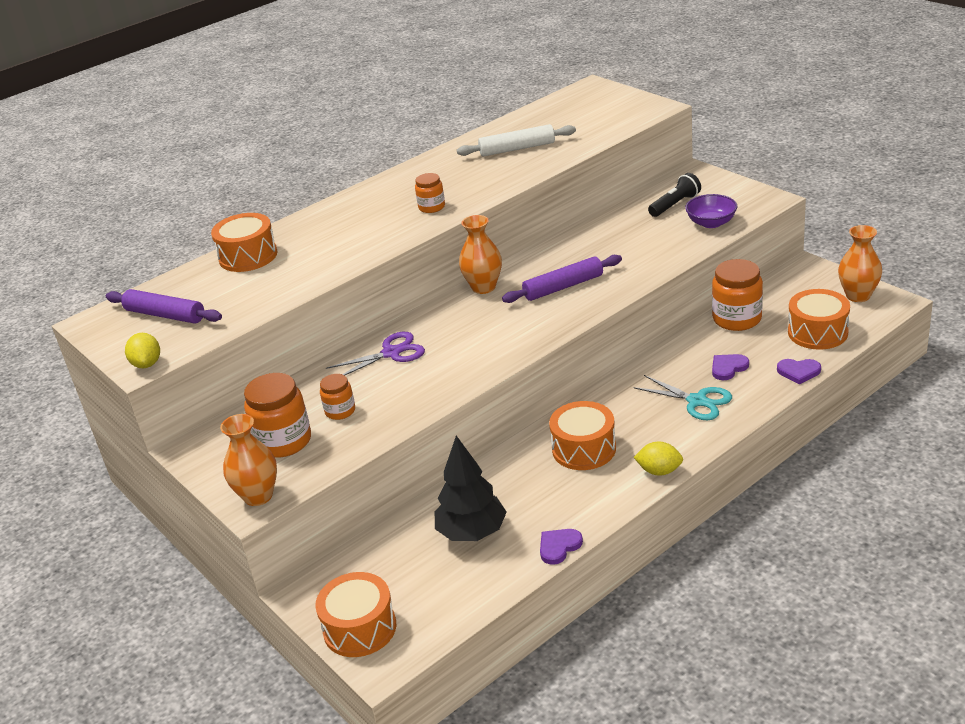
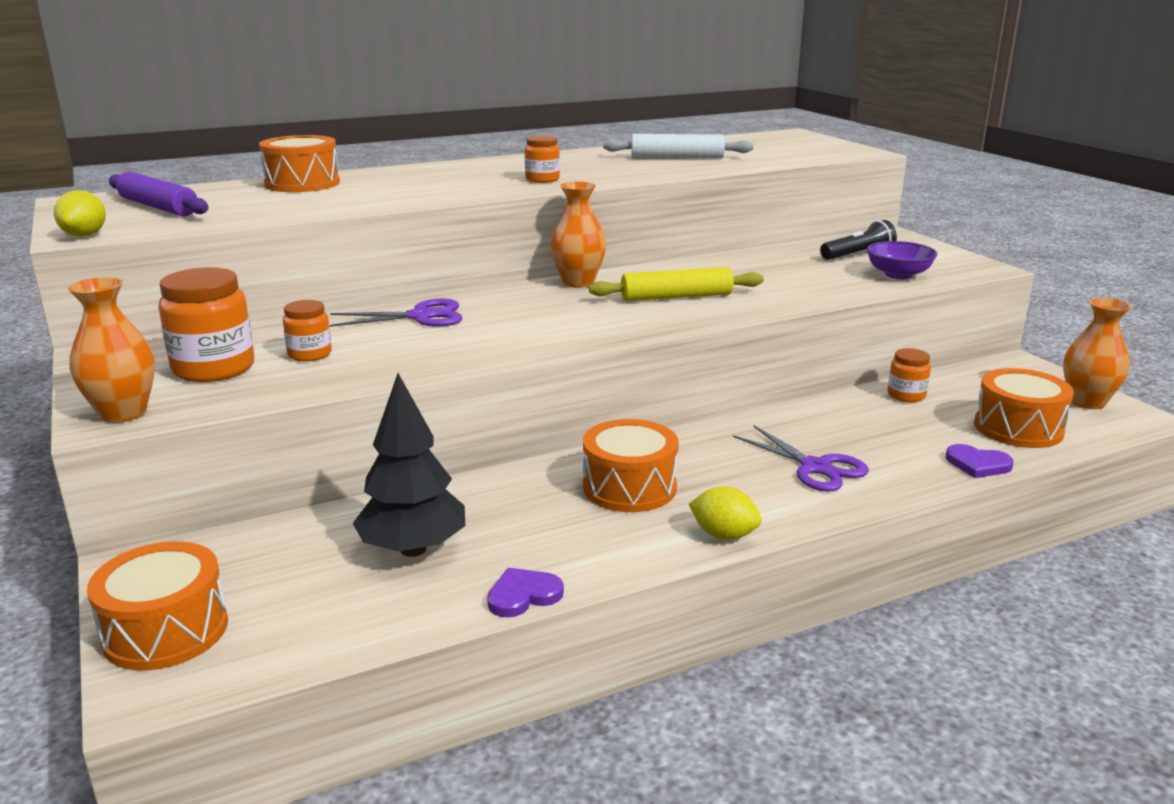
camera: 10 degrees right, 10 degrees down
purple rolling pin [502,255,622,303] -> yellow rolling pin [589,267,764,301]
turquoise scissors [633,375,732,420] -> purple scissors [733,426,869,492]
orange jar [712,259,763,331] -> orange jar [888,348,931,402], size x0.56
purple heart [712,354,749,380] -> none

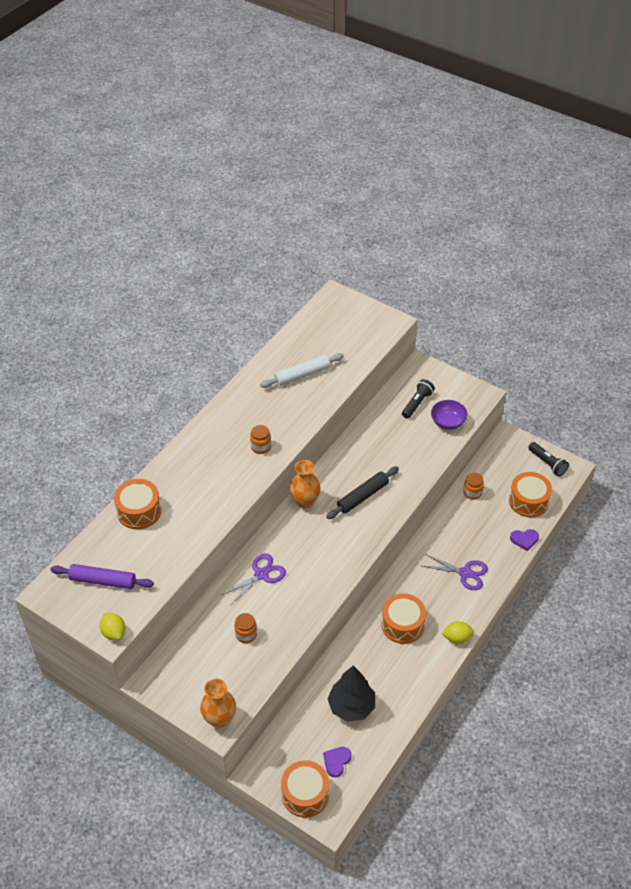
camera: 30 degrees left, 25 degrees up
orange jar [158,267,254,382] -> none
purple heart [487,568,564,617] -> purple heart moved to [323,747,352,777]
yellow rolling pin [589,267,764,301] -> black rolling pin [326,466,399,519]
orange vase [1063,298,1132,409] -> black flashlight [528,442,569,476]

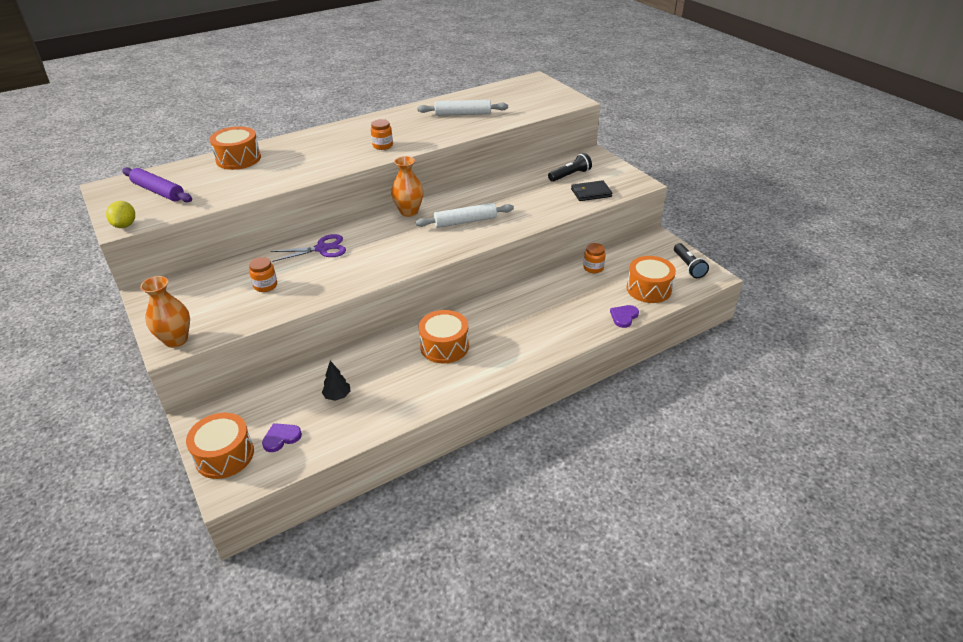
camera: 25 degrees right, 10 degrees down
black rolling pin [326,466,399,519] -> white rolling pin [415,203,514,228]
black tree [327,665,375,722] -> black tree [322,361,351,401], size x0.51
purple scissors [422,554,488,590] -> none
purple bowl [431,400,468,430] -> black wallet [571,180,612,201]
yellow lemon [442,621,474,644] -> none
purple heart [510,529,539,551] -> purple heart turned 105 degrees clockwise [610,305,639,328]

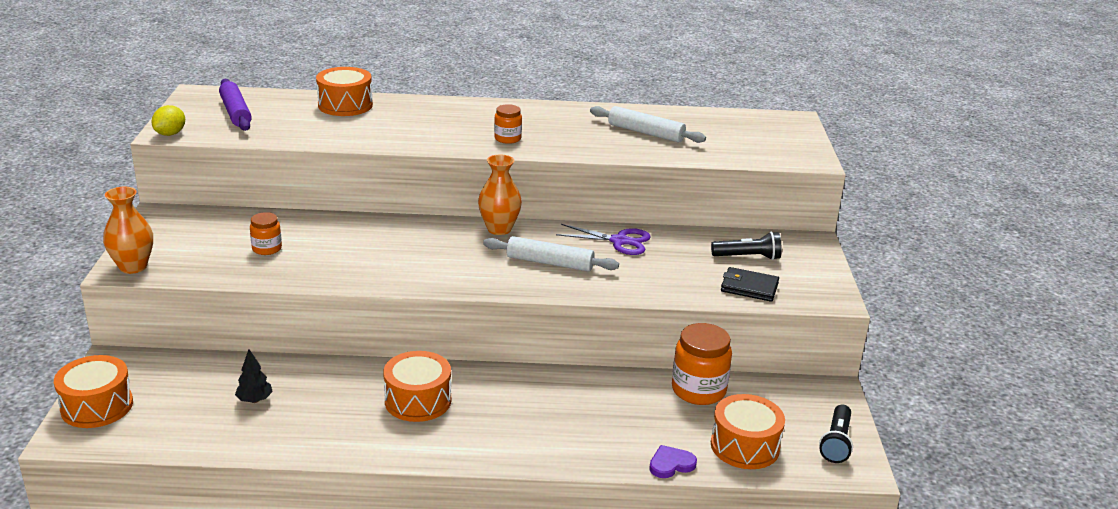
camera: 30 degrees right, 10 degrees down
purple heart [262,423,302,452] -> none
purple scissors [271,234,346,262] -> purple scissors moved to [556,224,651,255]
orange jar [583,243,606,273] -> orange jar [672,323,732,405], size x1.78

